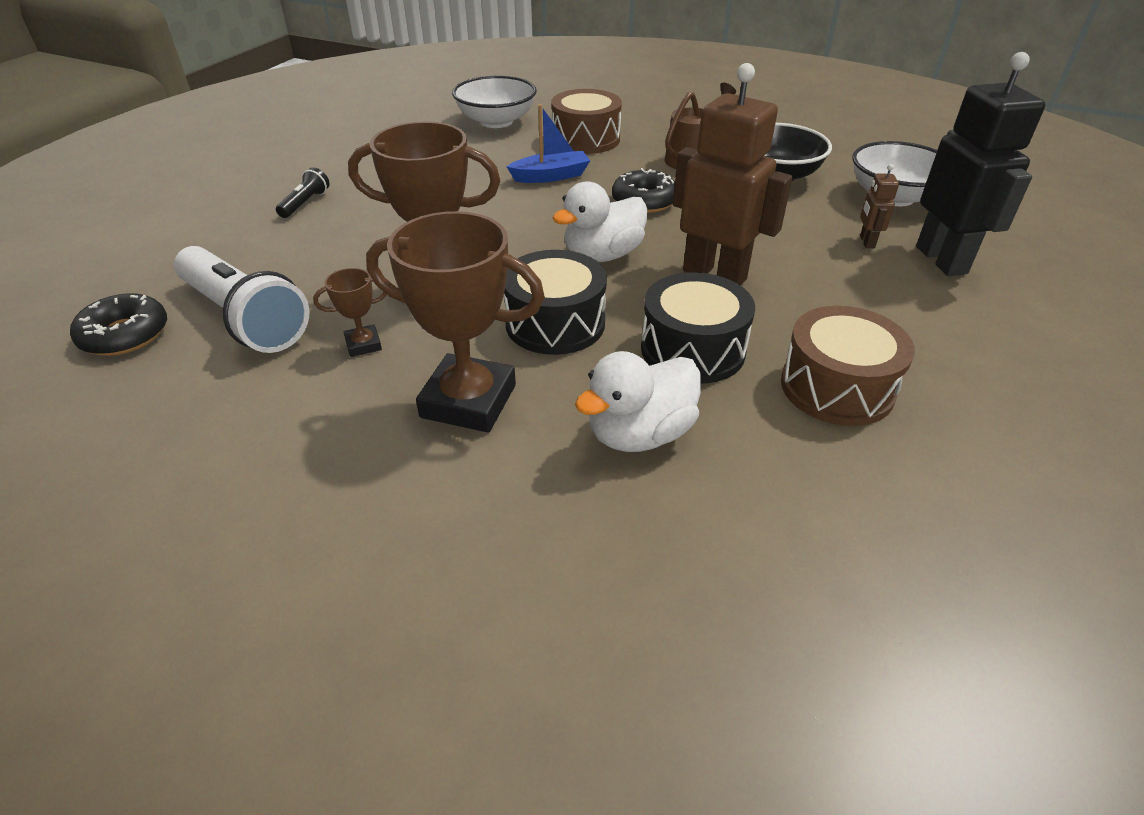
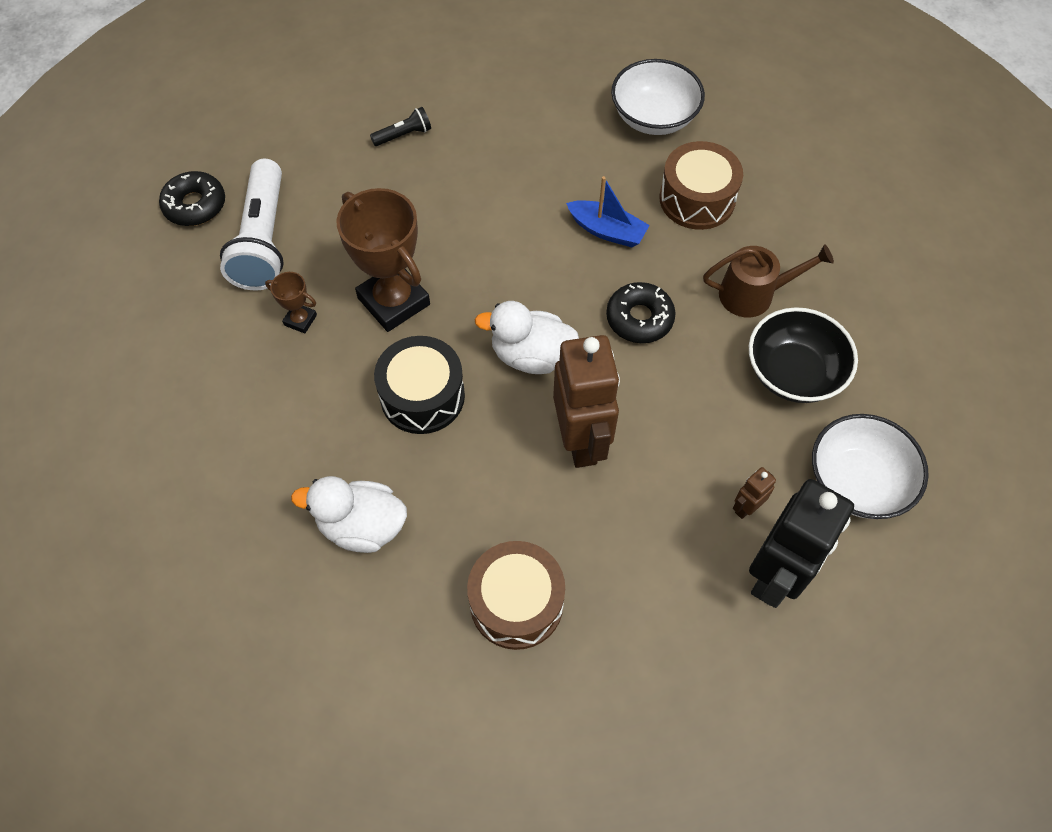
camera: 45 degrees right, 20 degrees up
brown trophy [366,211,545,432] -> none
black drum [641,272,755,384] -> none

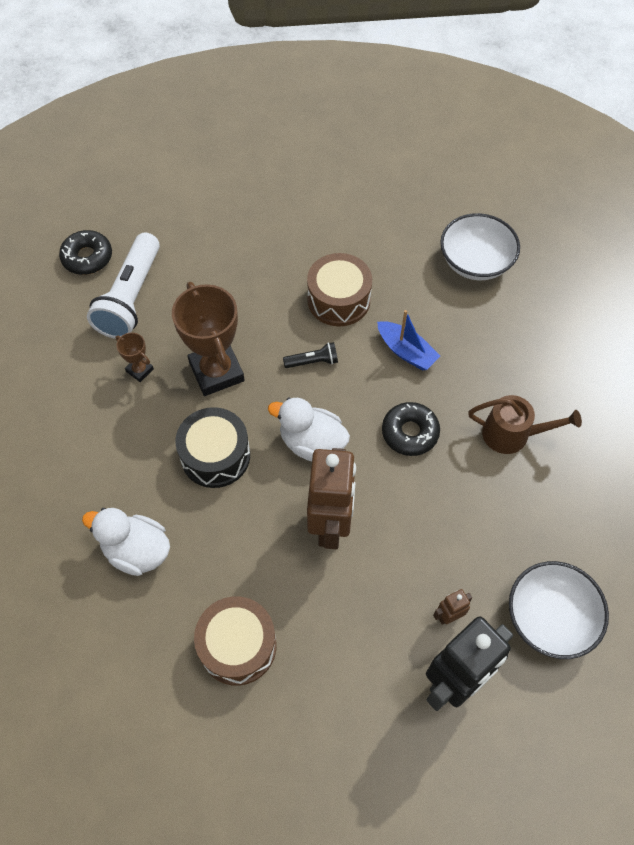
camera: 15 degrees right, 0 degrees up
black flashlight [370,107,431,146] -> black flashlight moved to [283,342,338,368]
brown drum [659,141,743,230] -> brown drum moved to [307,253,372,326]
black bowl [749,307,858,403] -> none

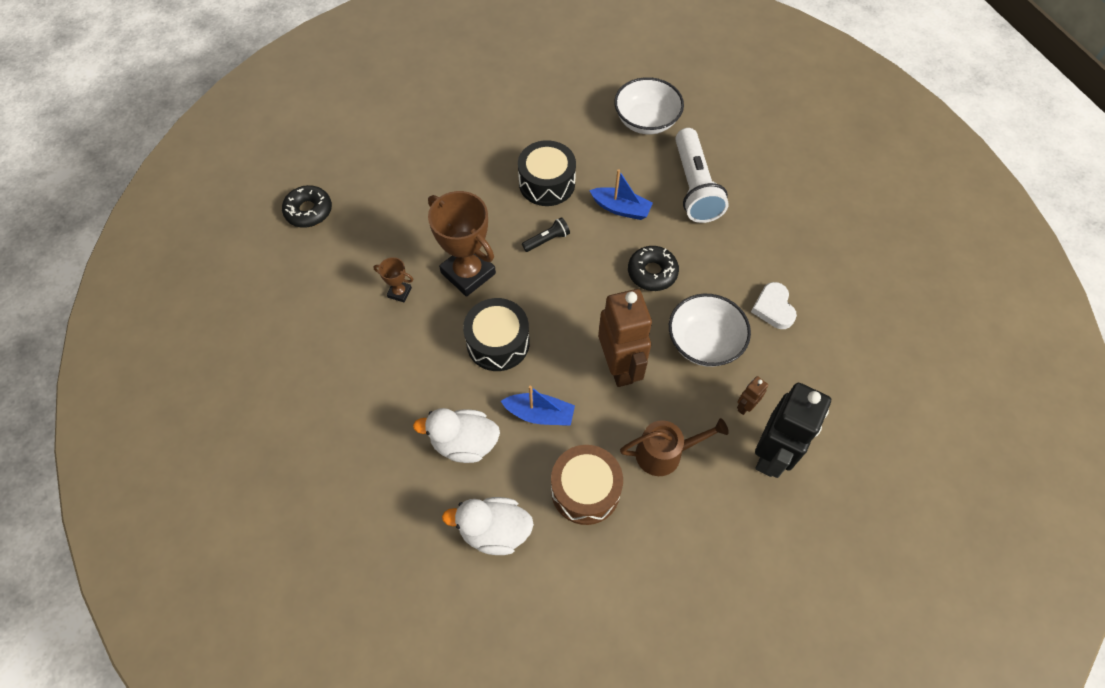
camera: 20 degrees left, 0 degrees up
white flashlight [87,233,160,339] -> white flashlight moved to [675,128,729,223]
white duck [268,398,350,462] -> white duck moved to [442,497,534,555]
brown drum [307,253,372,326] -> black drum [518,140,576,206]
brown watering can [468,395,582,454] -> brown watering can moved to [620,418,729,476]
white bowl [509,561,609,659] -> white bowl moved to [669,294,751,367]
none -> blue boat [501,385,575,426]
none -> white heart [751,282,797,329]

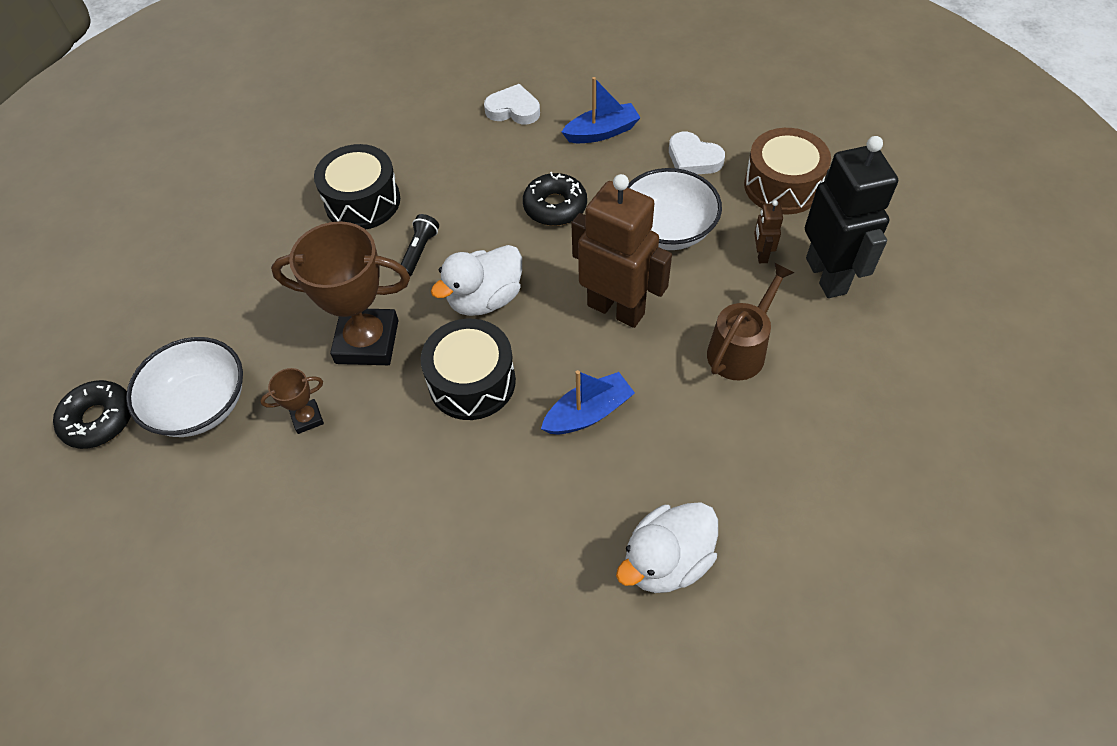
camera: 40 degrees left, 5 degrees down
white duck [413,408,500,463] -> white duck moved to [431,245,522,316]
brown drum [551,445,623,525] -> brown drum moved to [744,128,831,215]
blue boat [589,169,653,220] -> blue boat moved to [562,77,641,143]
white bowl [614,77,684,134] -> white bowl moved to [126,337,243,437]
white flashlight [675,128,729,223] -> white heart [484,84,540,125]

